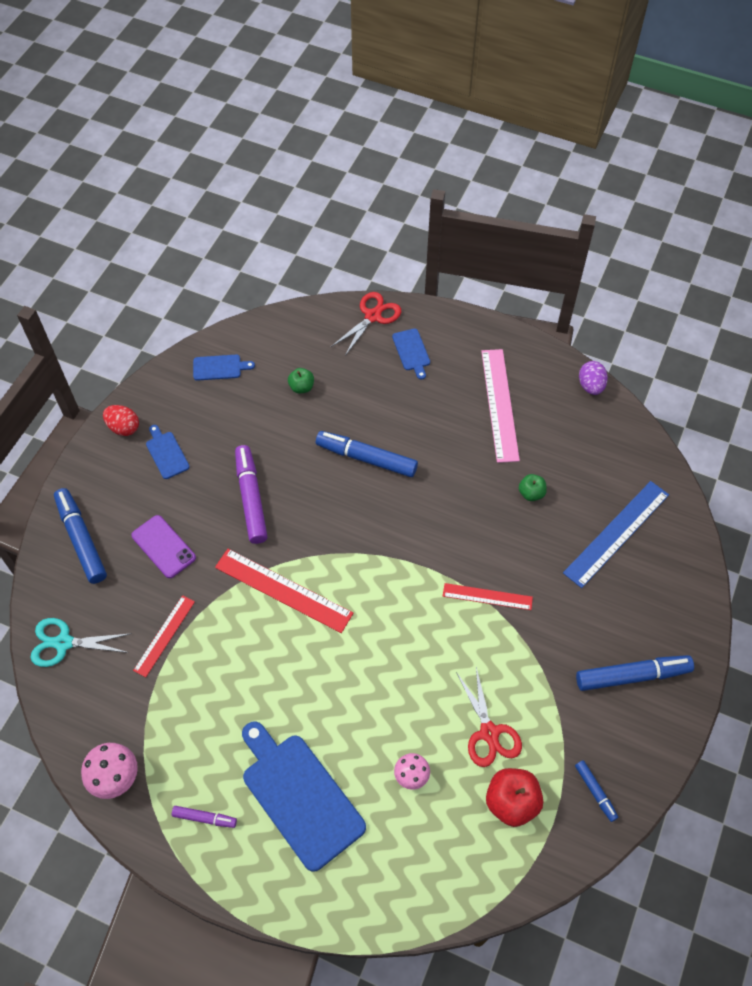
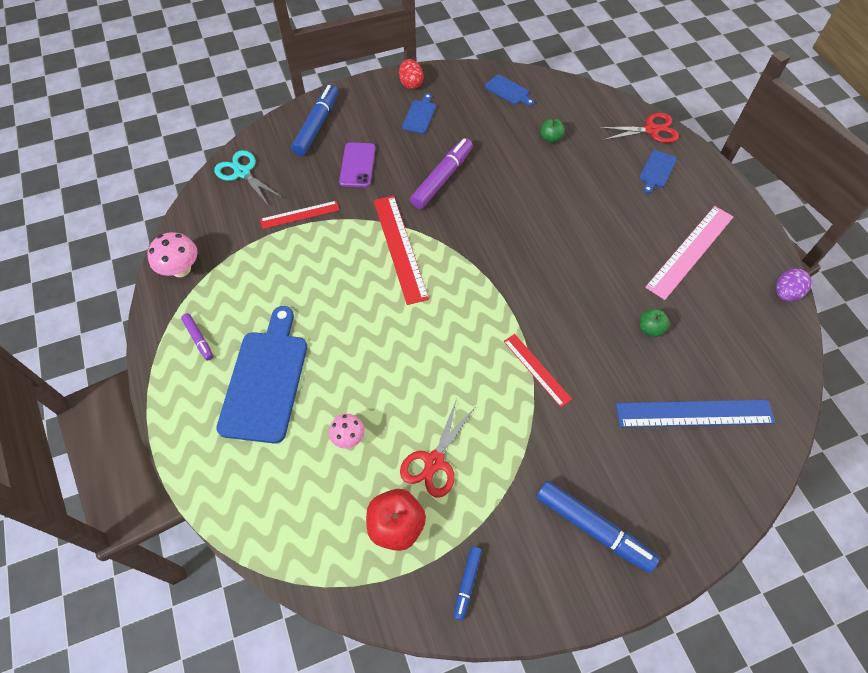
camera: 45 degrees right, 0 degrees up
blue marker [316,431,418,477] -> none

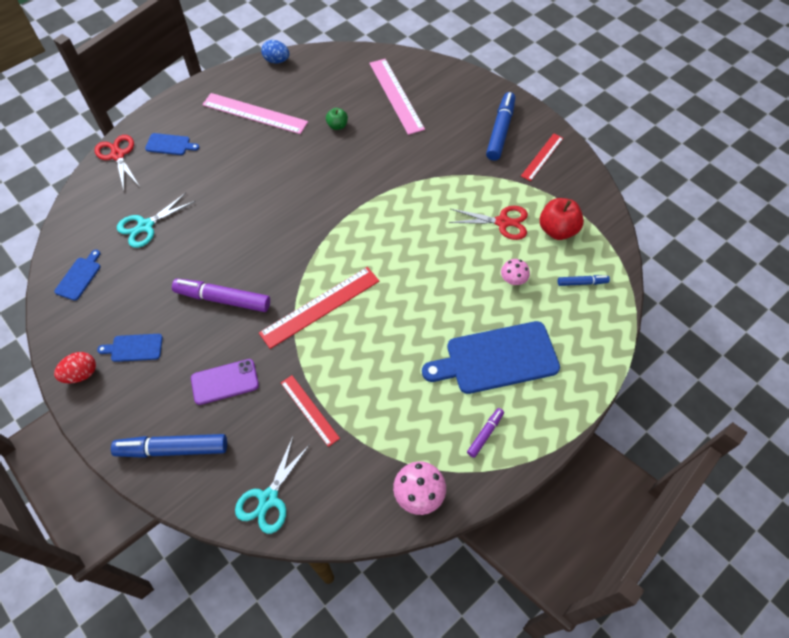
camera: 110 degrees left, 0 degrees up
blue marker [454,547,482,621] -> blue marker moved to [558,275,610,286]
red ruler [503,334,572,407] -> red ruler moved to [521,134,563,181]
green apple [541,118,565,143] -> turquoise scissors [117,193,195,248]
blue ruler [616,400,775,427] -> pink ruler [369,59,425,135]
purple egg [776,268,812,302] -> blue egg [261,40,289,64]

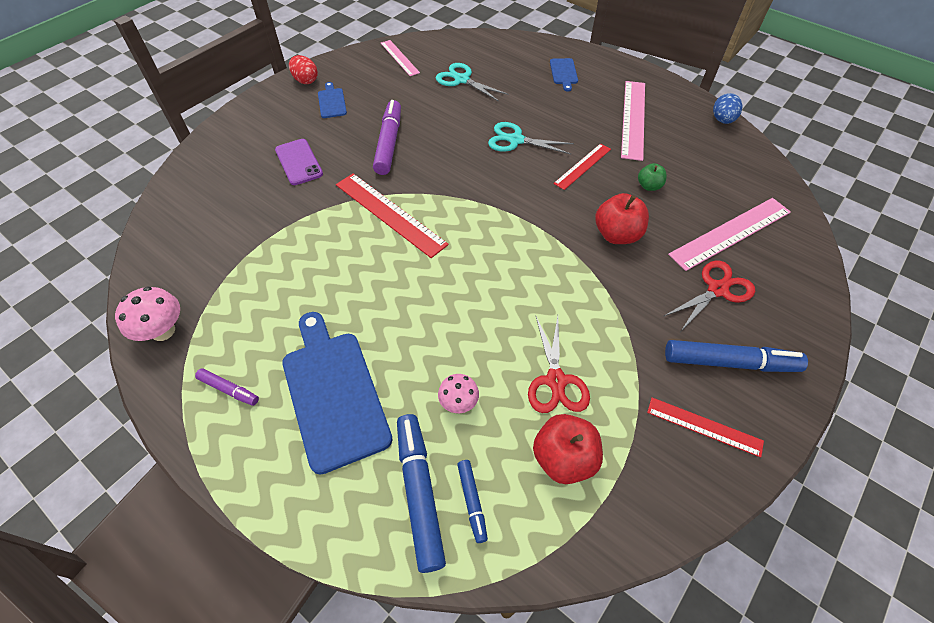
camera: 80 degrees right, 5 degrees down
blue cutting board [54,250,100,301] -> pink ruler [381,40,420,76]
red scissors [95,135,140,190] -> red scissors moved to [664,260,755,331]
blue marker [111,434,227,458] -> blue marker moved to [397,414,446,573]
turquoise scissors [235,437,310,534] -> turquoise scissors moved to [488,122,574,154]
red ruler [281,375,340,447] -> red ruler moved to [553,143,611,190]
none -> red apple [595,193,649,244]

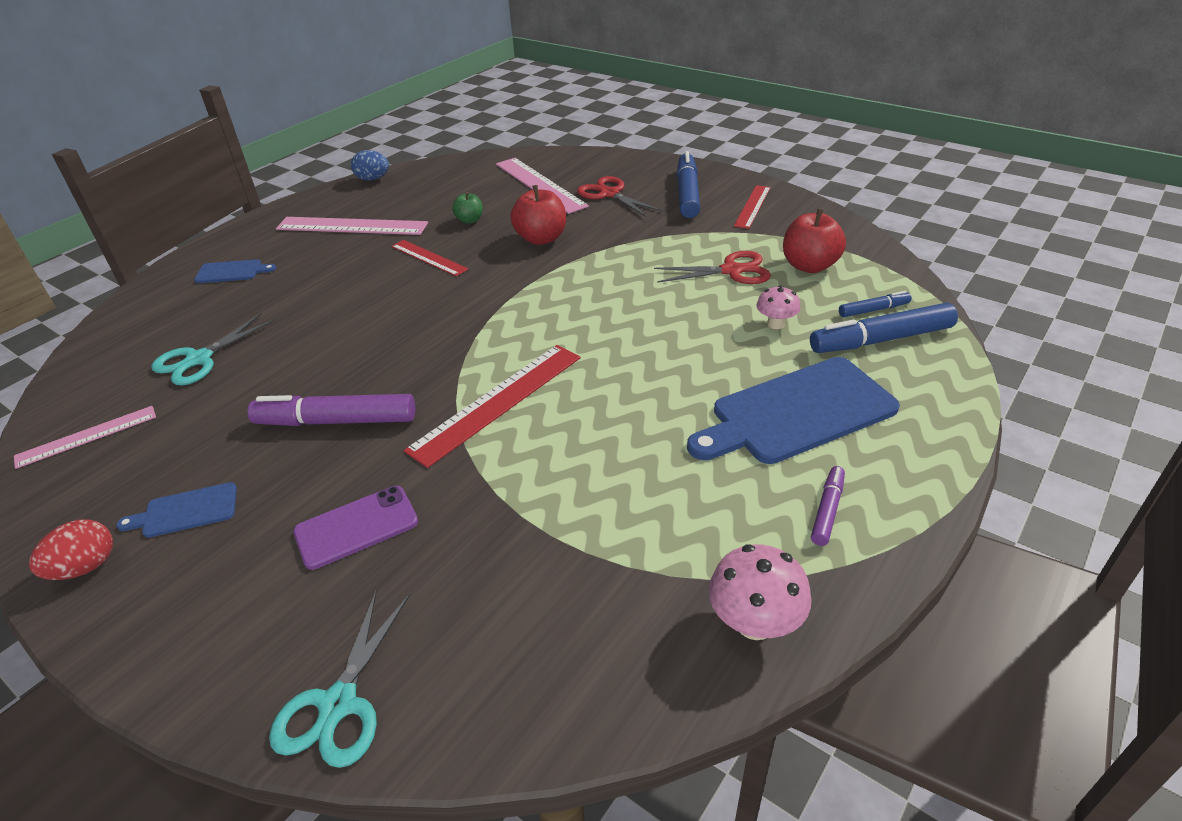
camera: 90 degrees left, 15 degrees down
turquoise scissors [488,122,574,154] -> turquoise scissors moved to [269,589,410,768]

